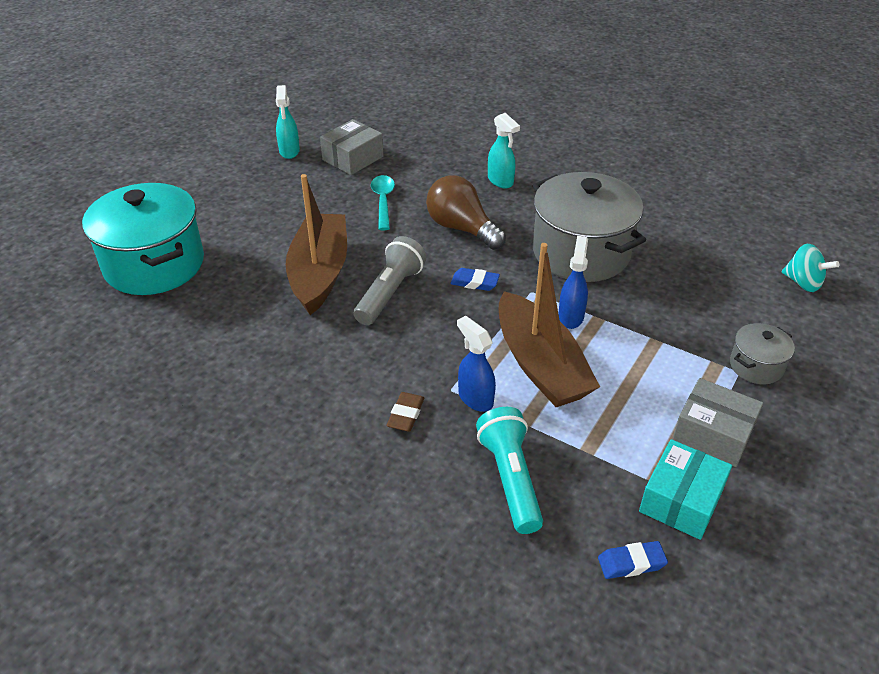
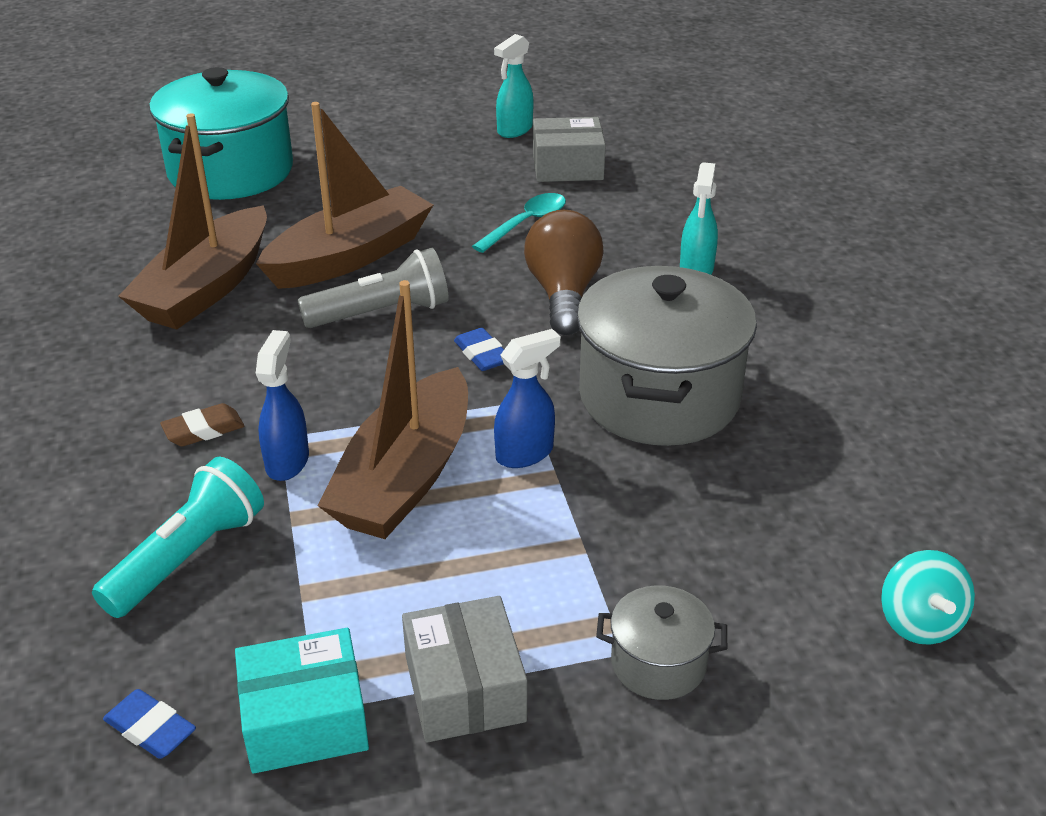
camera: 45 degrees right, 5 degrees down
none -> brown boat [118,113,267,329]

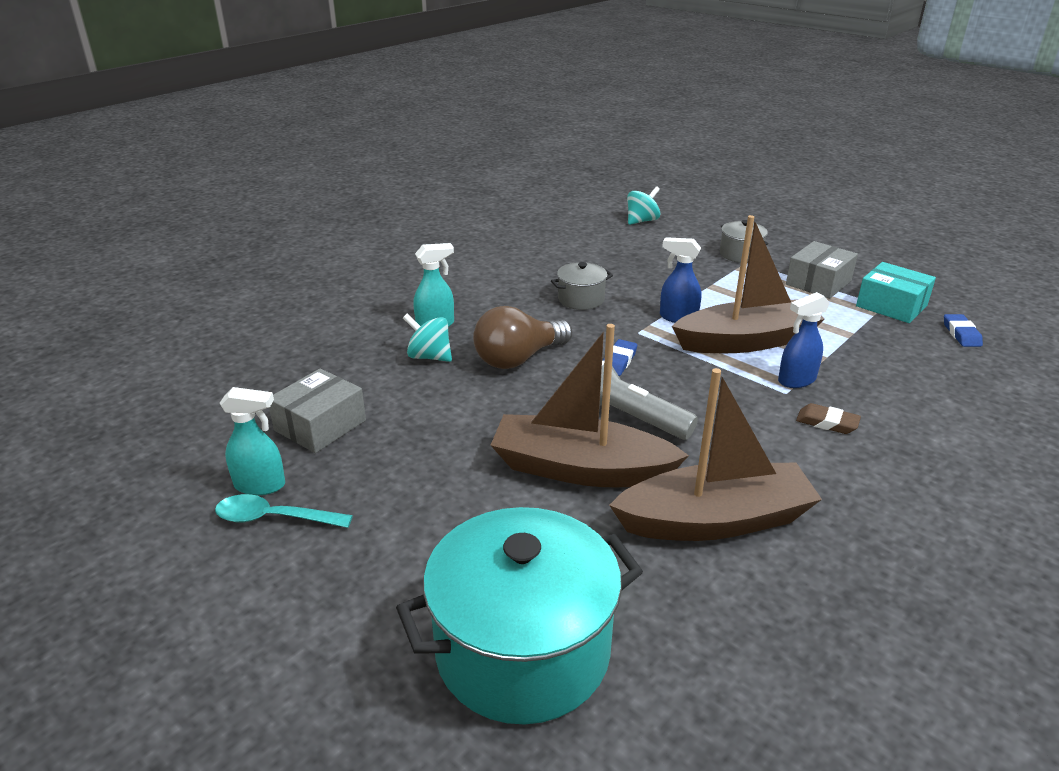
camera: 125 degrees left, 5 degrees down
turquoise flashlight [92,457,264,618] -> none
turquoise spoon [472,193,566,253] -> turquoise spoon moved to [215,494,353,528]
grey box [533,117,606,182] -> grey box turned 75 degrees clockwise [269,368,366,453]
grey pot [577,266,757,446] -> grey pot [551,262,613,310], size x0.47
none -> turquoise spinning top [403,313,452,362]

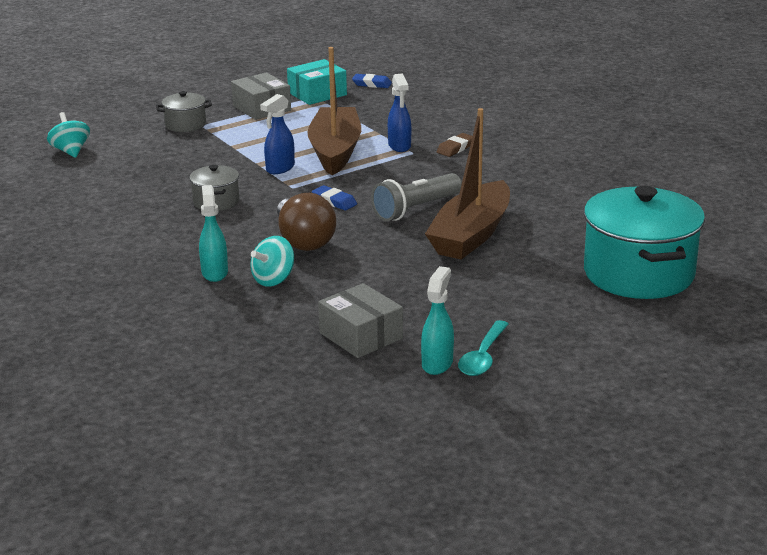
camera: 75 degrees left, 5 degrees down
brown boat [609,368,822,541] -> none

